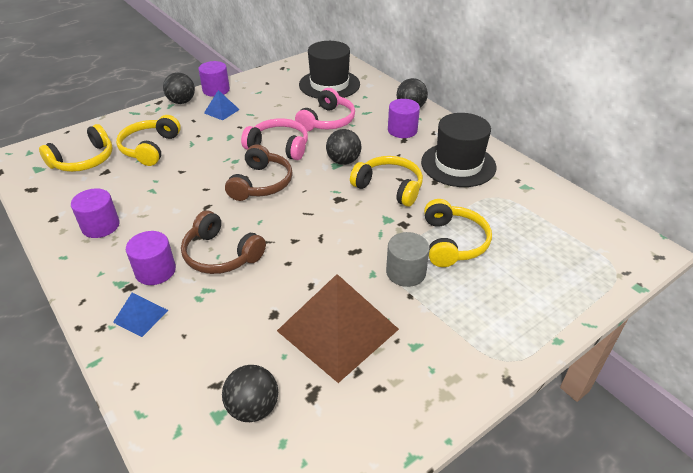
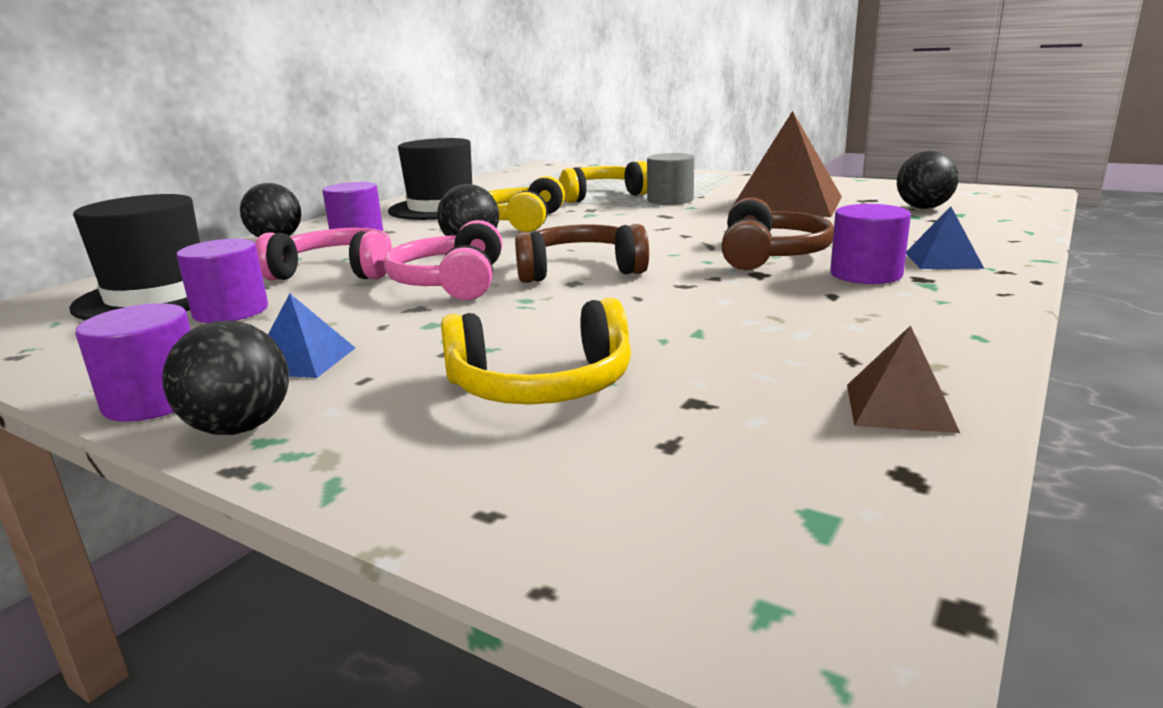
camera: 110 degrees left, 20 degrees down
yellow headphones [39,124,113,172] -> none
purple cylinder [71,188,120,238] -> purple cylinder moved to [176,239,268,323]
none -> brown pyramid [847,325,960,433]

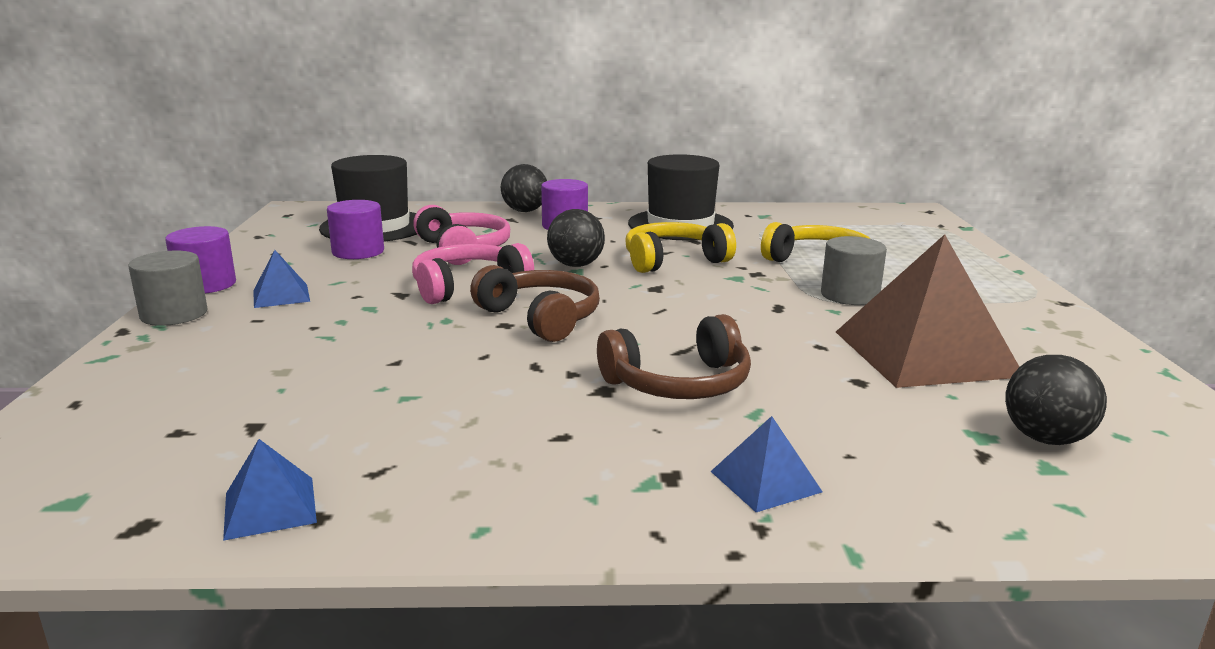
camera: 55 degrees right, 0 degrees up
black ball [162,320,289,435] -> grey cylinder [128,251,208,326]
yellow headphones [441,298,631,405] -> none
purple cylinder [830,204,911,284] -> none
brown pyramid [847,325,960,433] -> blue pyramid [223,439,317,541]

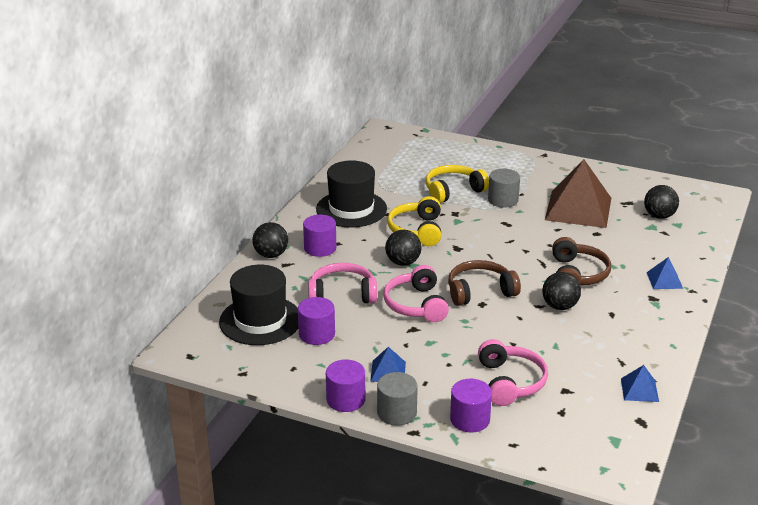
camera: 65 degrees left, 10 degrees up
none -> purple cylinder [450,378,492,432]
none -> pink headphones [478,339,548,406]
none -> black ball [542,272,581,310]

